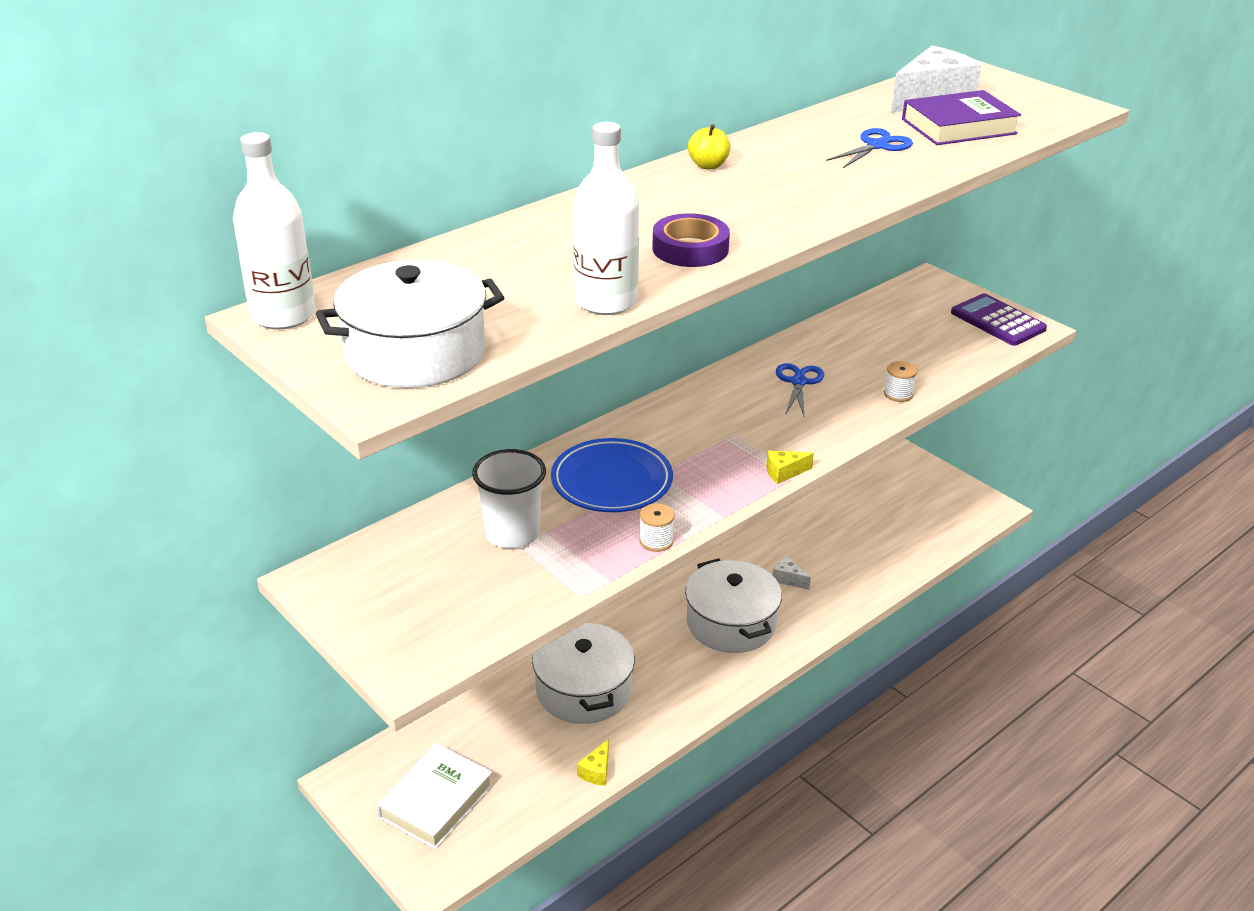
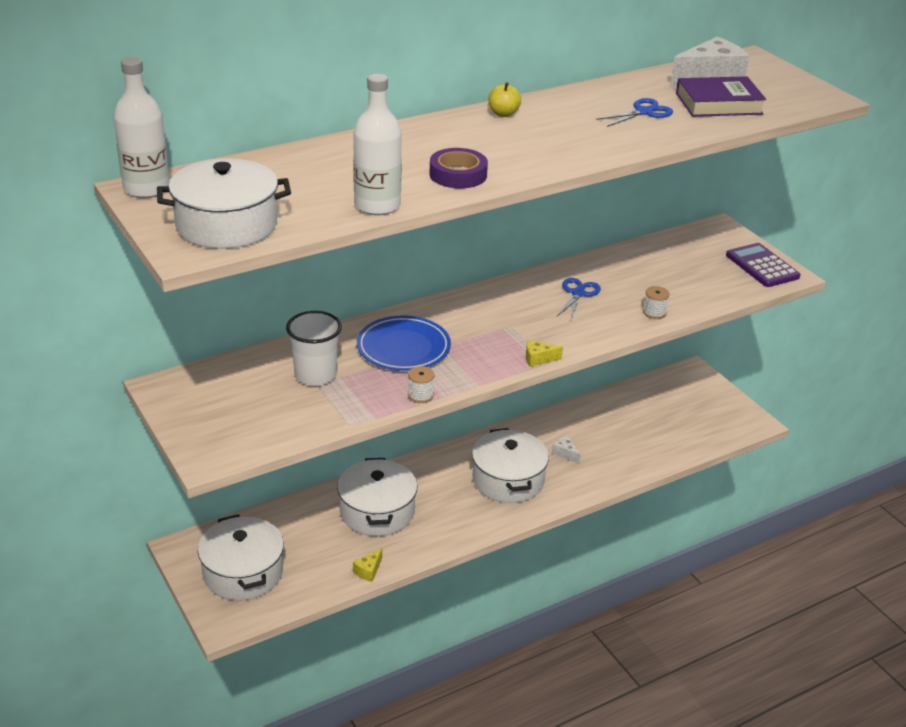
camera: 10 degrees right, 0 degrees up
white book [377,743,493,850] -> white pot [198,514,284,601]

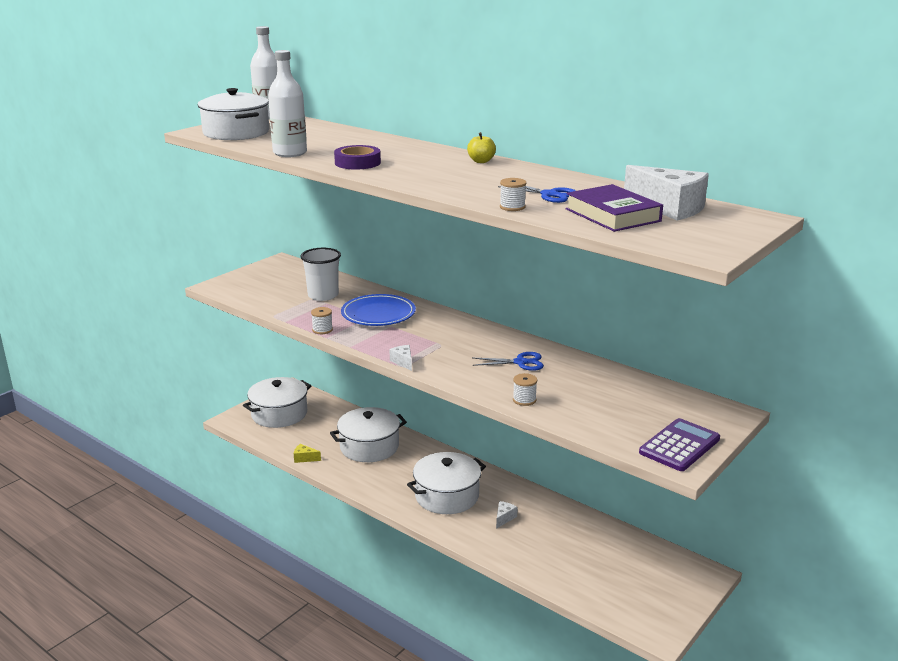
camera: 70 degrees right, 10 degrees down
yellow cheese [526,340,563,367] -> white cheese [389,345,412,371]
none -> white spool [500,178,526,211]

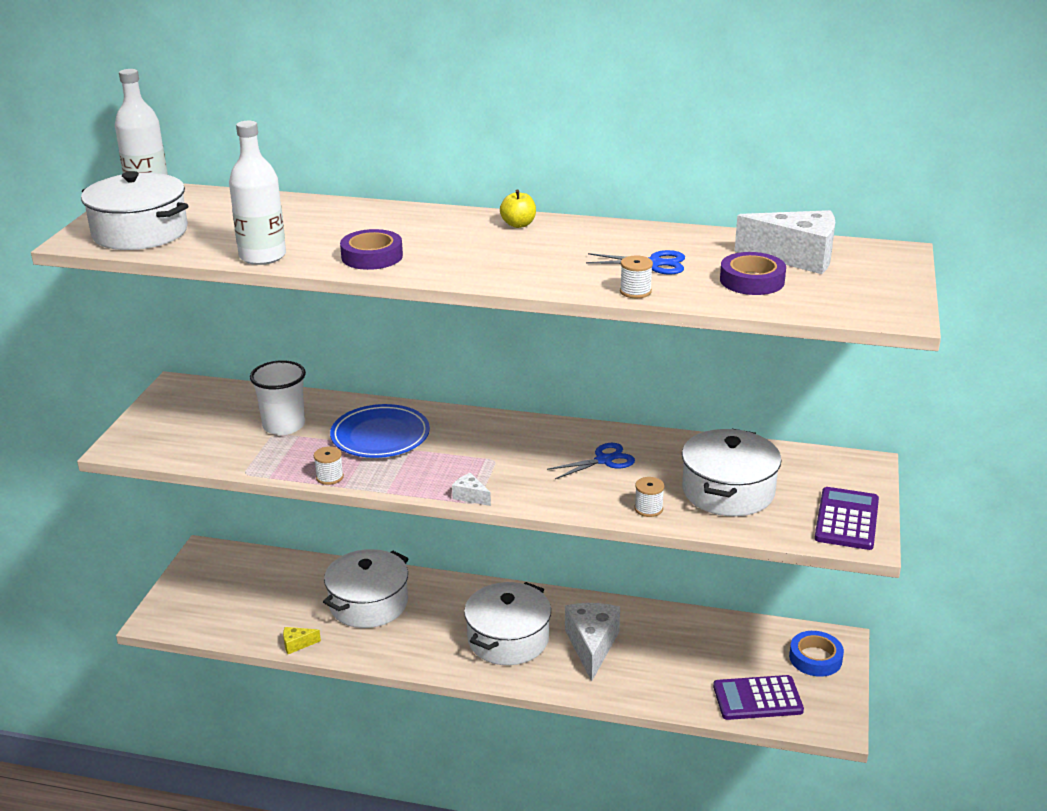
camera: 25 degrees left, 5 degrees up
white pot [243,377,311,428] -> white pot moved to [682,429,782,516]
white cheese [496,501,518,529] -> white cheese [565,603,620,681], size x2.20
purple book [566,184,663,232] -> purple tape [720,252,786,295]
none -> purple calculator [713,675,804,720]
none -> blue tape [789,631,844,677]

